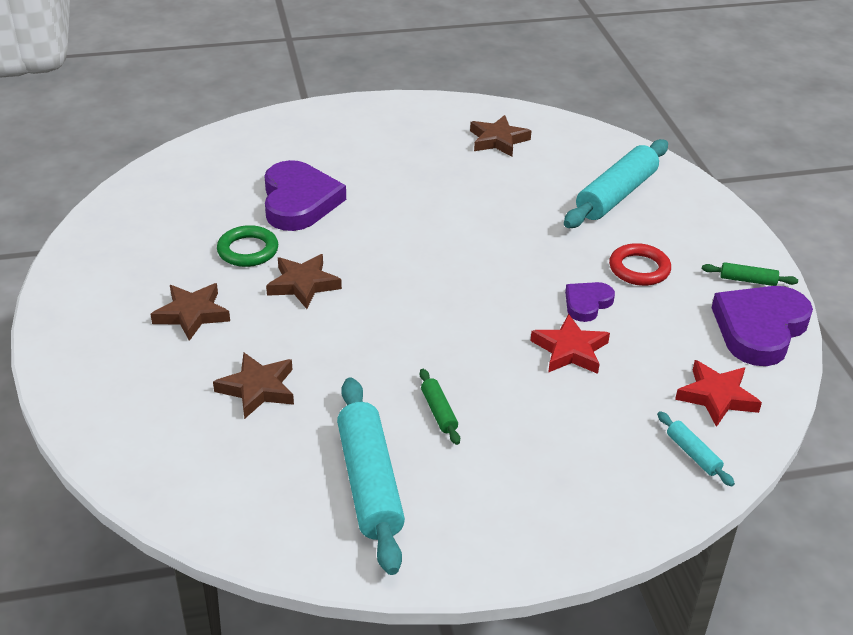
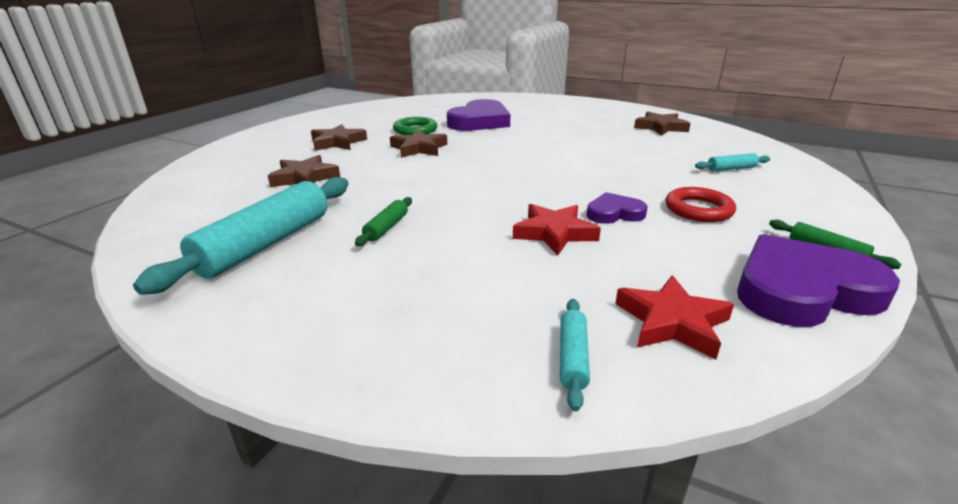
camera: 40 degrees right, 10 degrees down
turquoise rolling pin [564,139,668,228] -> turquoise rolling pin [695,153,770,172], size x0.45

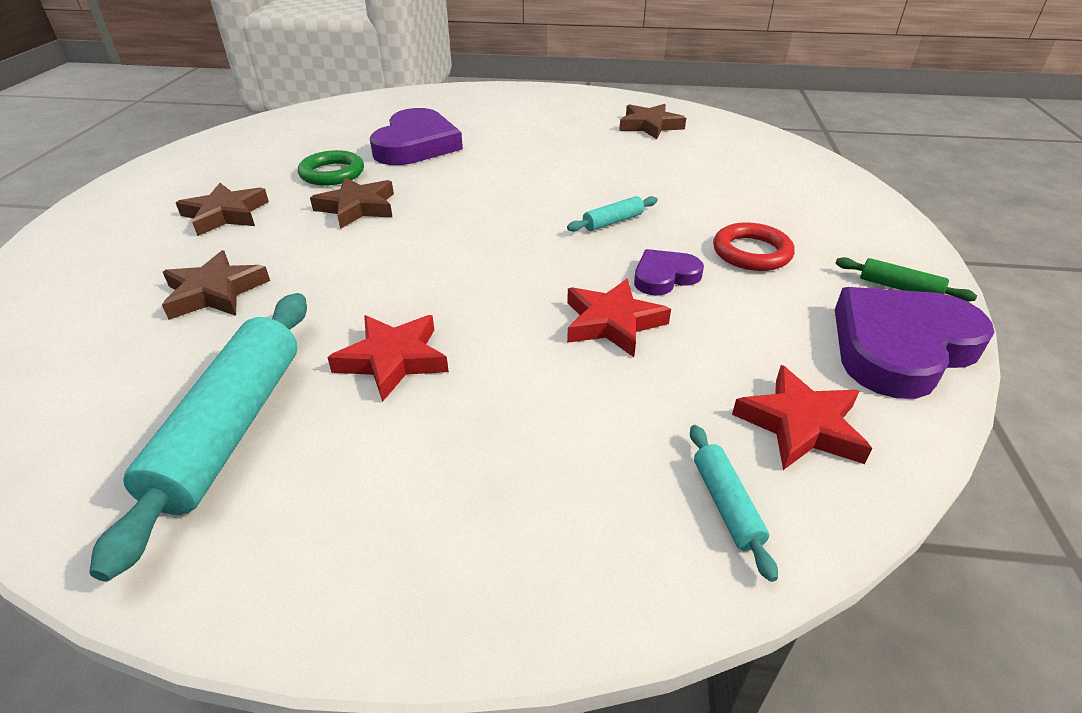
camera: 20 degrees left, 10 degrees up
green rolling pin [355,197,412,246] -> red star [327,315,449,402]
turquoise rolling pin [695,153,770,172] -> turquoise rolling pin moved to [567,196,658,232]

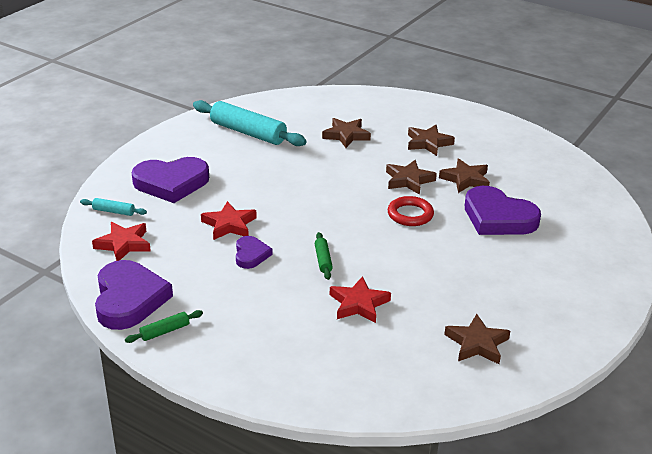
camera: 115 degrees right, 5 degrees down
green ring [298,150,364,186] -> brown star [439,158,490,193]
red star [327,315,449,402] -> red star moved to [330,276,391,323]
turquoise rolling pin [567,196,658,232] -> green rolling pin [315,232,333,280]
red ring [713,222,795,271] -> red ring moved to [388,196,434,226]
none -> purple heart [132,157,209,203]

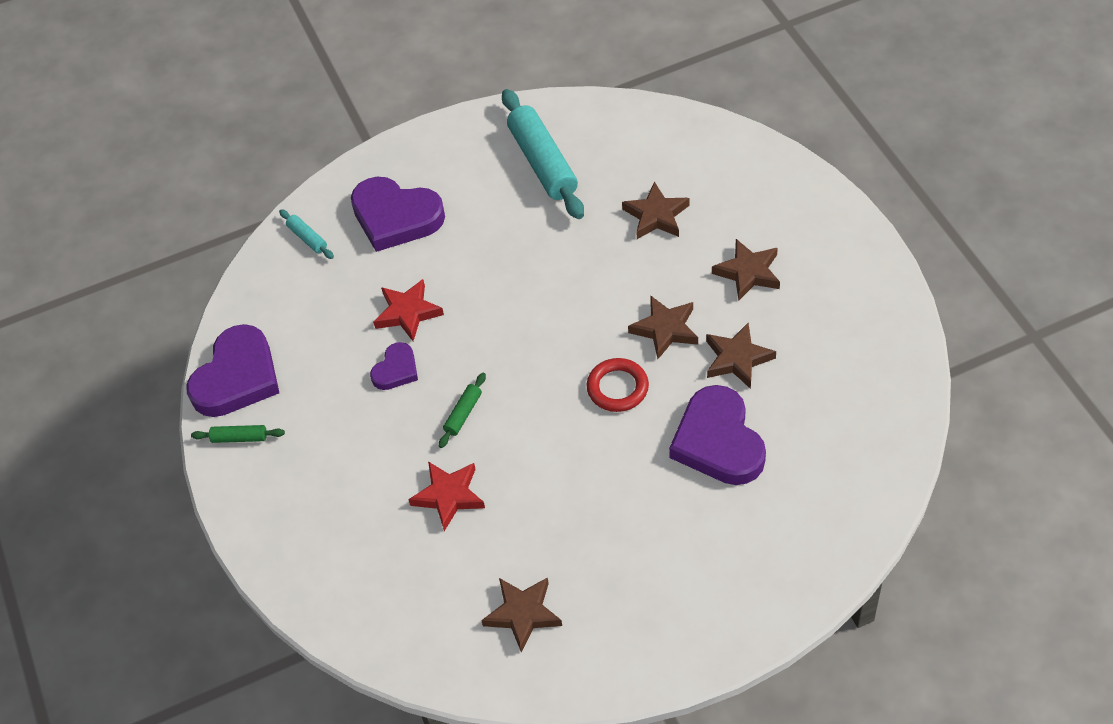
camera: 40 degrees right, 20 degrees up
red star [92,222,151,261] -> none

